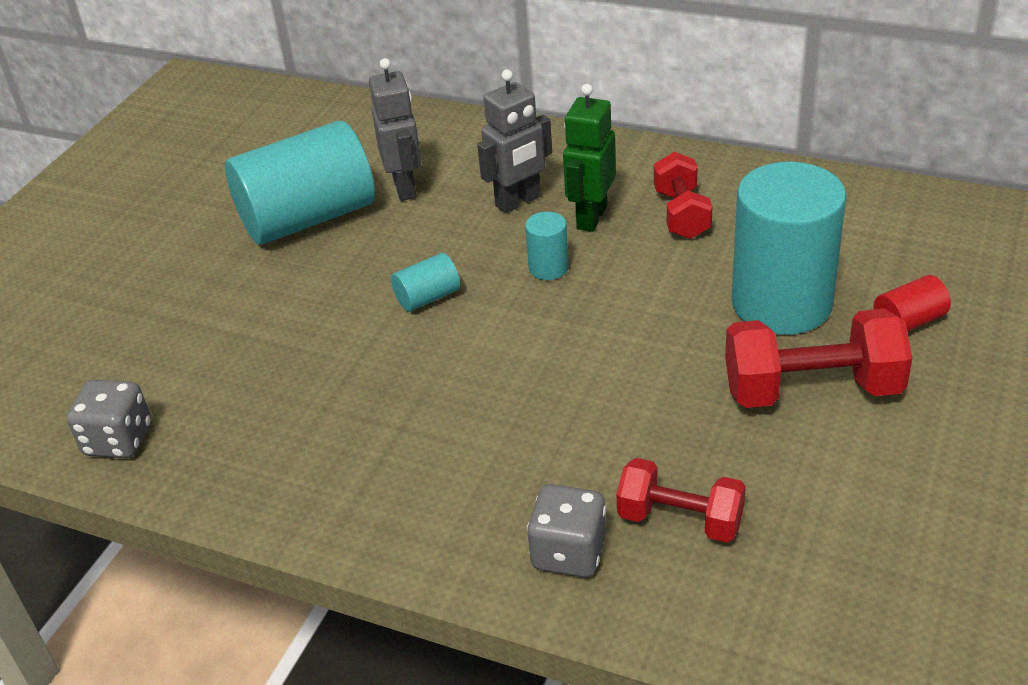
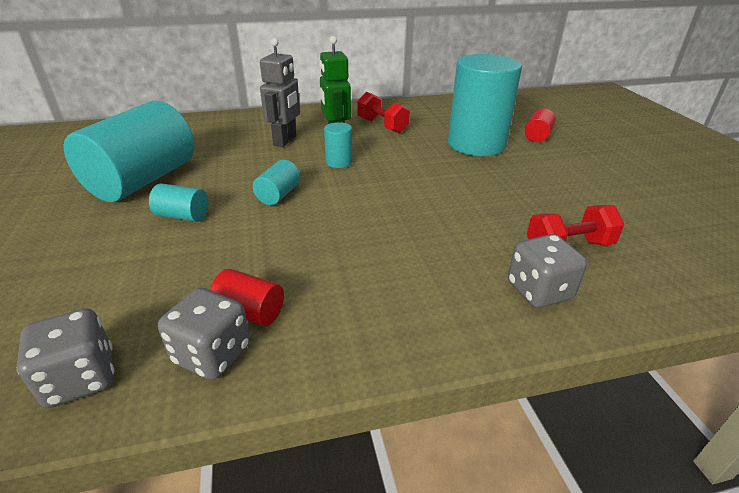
camera: 40 degrees left, 5 degrees down
grey robot [369,58,422,201] -> none
red dumbbell [725,309,912,408] -> none
none -> turquoise cylinder [149,183,208,222]
none -> grey dice [158,288,250,380]
none -> red cylinder [210,269,284,326]

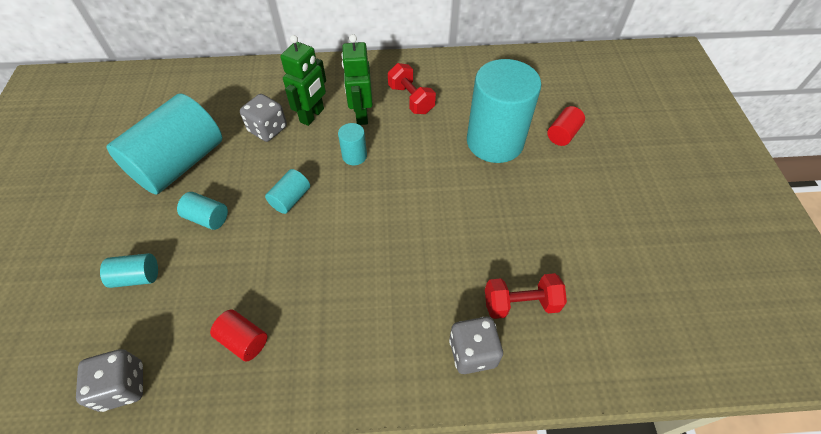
camera: 10 degrees right, 20 degrees up
grey dice [158,288,250,380] -> grey dice moved to [240,94,287,142]
grey robot [260,38,300,147] -> green robot [280,35,326,126]
none -> turquoise cylinder [100,253,158,288]

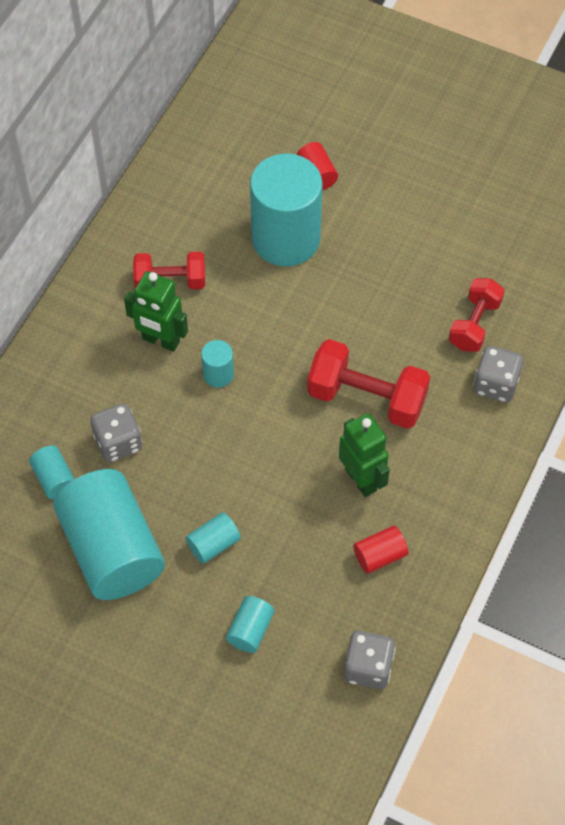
camera: 60 degrees left, 5 degrees up
turquoise cylinder [265,169,310,214] -> turquoise cylinder moved to [29,446,74,499]
green robot [280,35,326,126] -> green robot moved to [339,413,390,497]
none -> red dumbbell [307,339,430,429]

